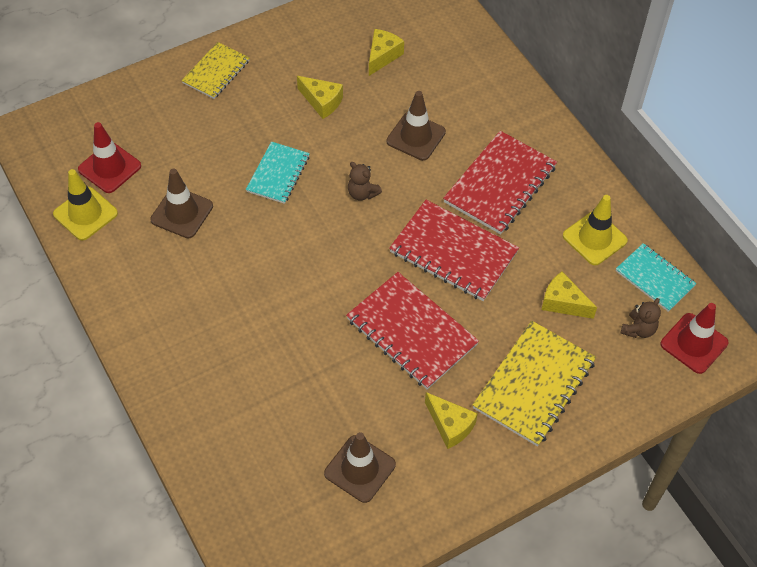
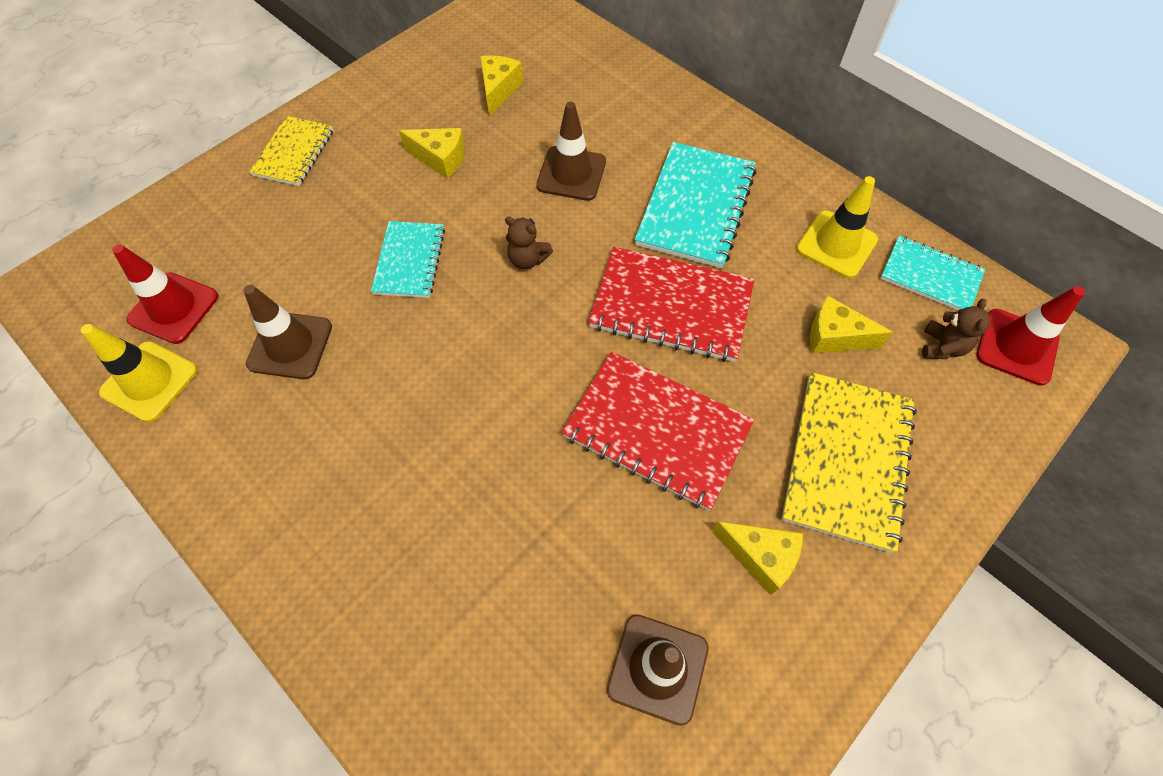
camera: 15 degrees left, 5 degrees up
red notebook [443,131,557,235] -> turquoise notebook [635,142,756,268]

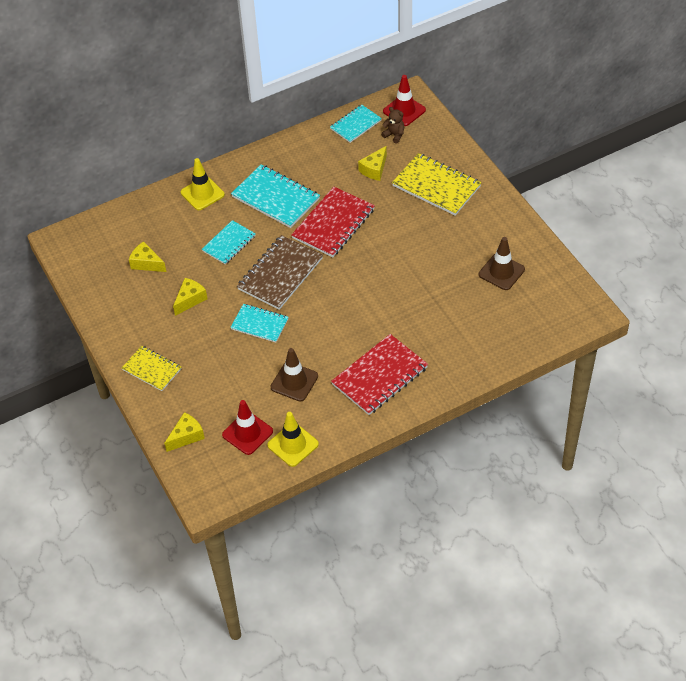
camera: 70 degrees left, 10 degrees down
brown teddy bear [505,216,553,269] -> brown notebook [237,235,323,310]
brown traffic cone [536,102,606,201] -> turquoise notebook [202,220,256,265]
red notebook [562,352,755,511] -> red notebook moved to [331,334,428,415]
yellow cheese [712,521,803,595] -> yellow cheese moved to [164,412,205,452]
yellow traffic cone [796,176,878,278] -> yellow traffic cone moved to [181,158,225,210]

